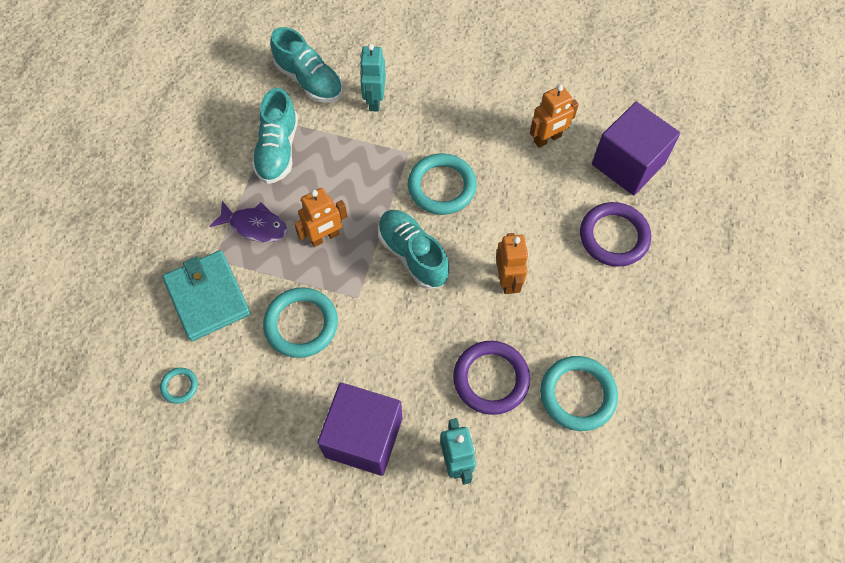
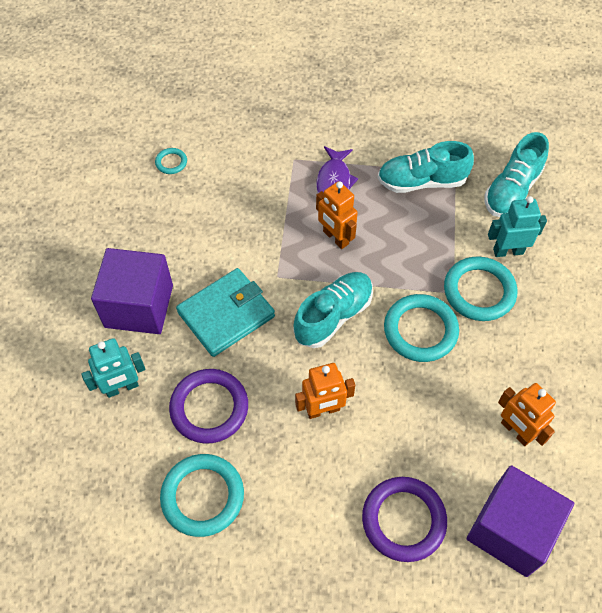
camera: 80 degrees right, 5 degrees down
turquoise wallet [162,250,251,341] -> turquoise wallet moved to [176,268,275,357]
turquoise ring [263,287,338,358] -> turquoise ring moved to [444,256,517,321]

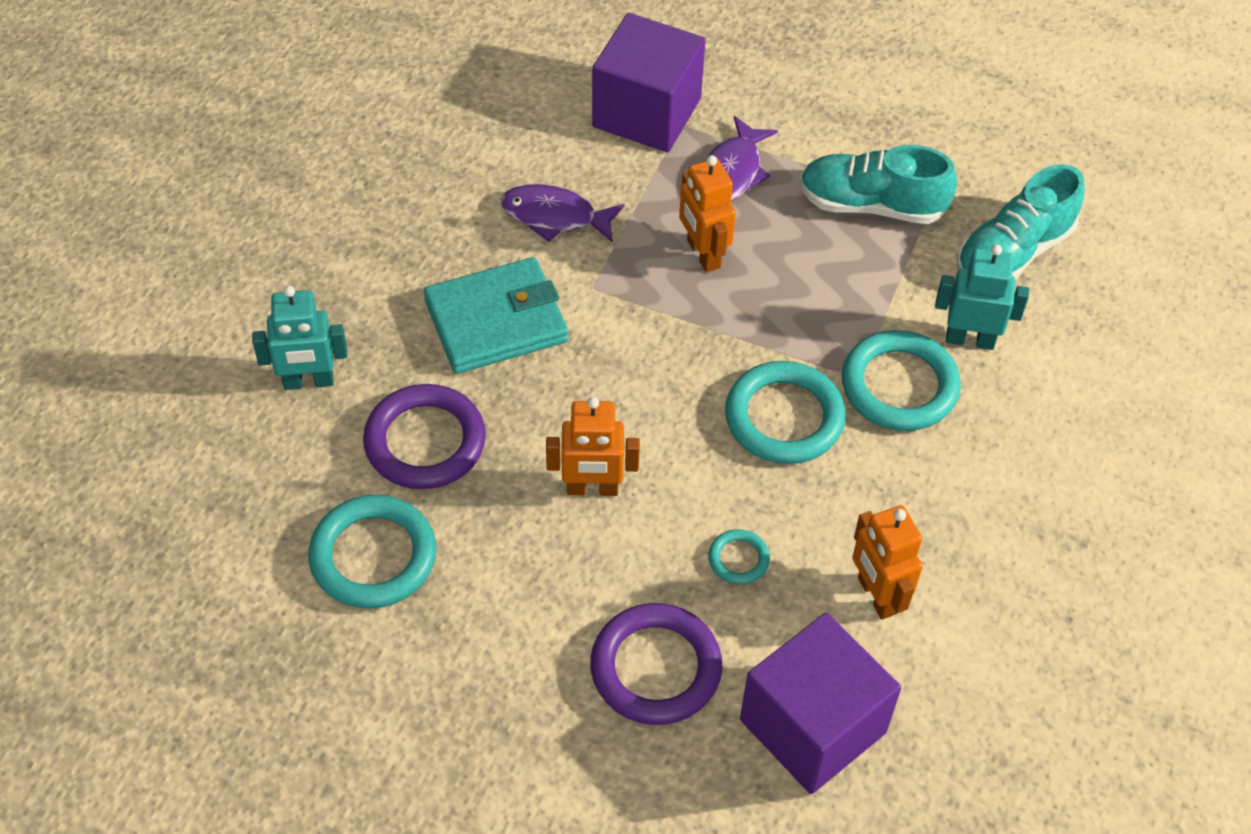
camera: 15 degrees right, 5 degrees down
purple cube [91,248,173,334] -> purple cube moved to [592,13,705,152]
turquoise ring [155,148,187,174] -> turquoise ring moved to [708,529,770,584]
turquoise shoe [293,272,373,348] -> none
none -> purple fish [501,184,625,243]

